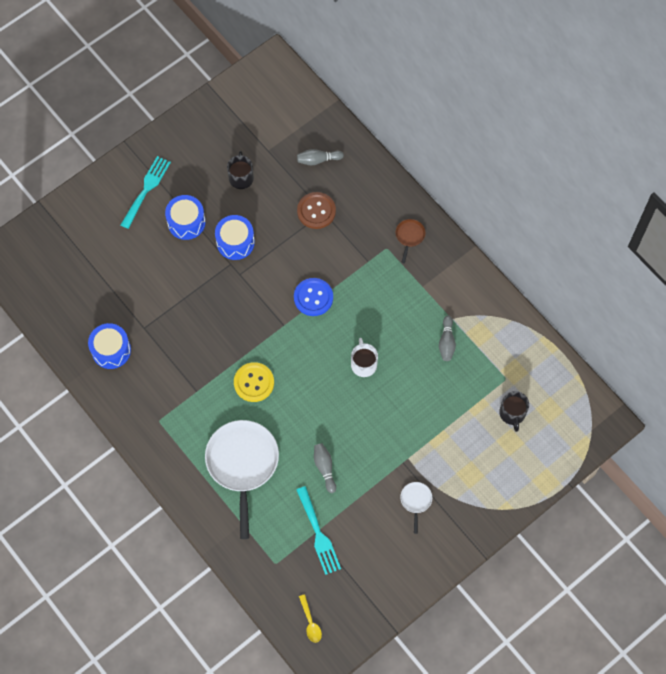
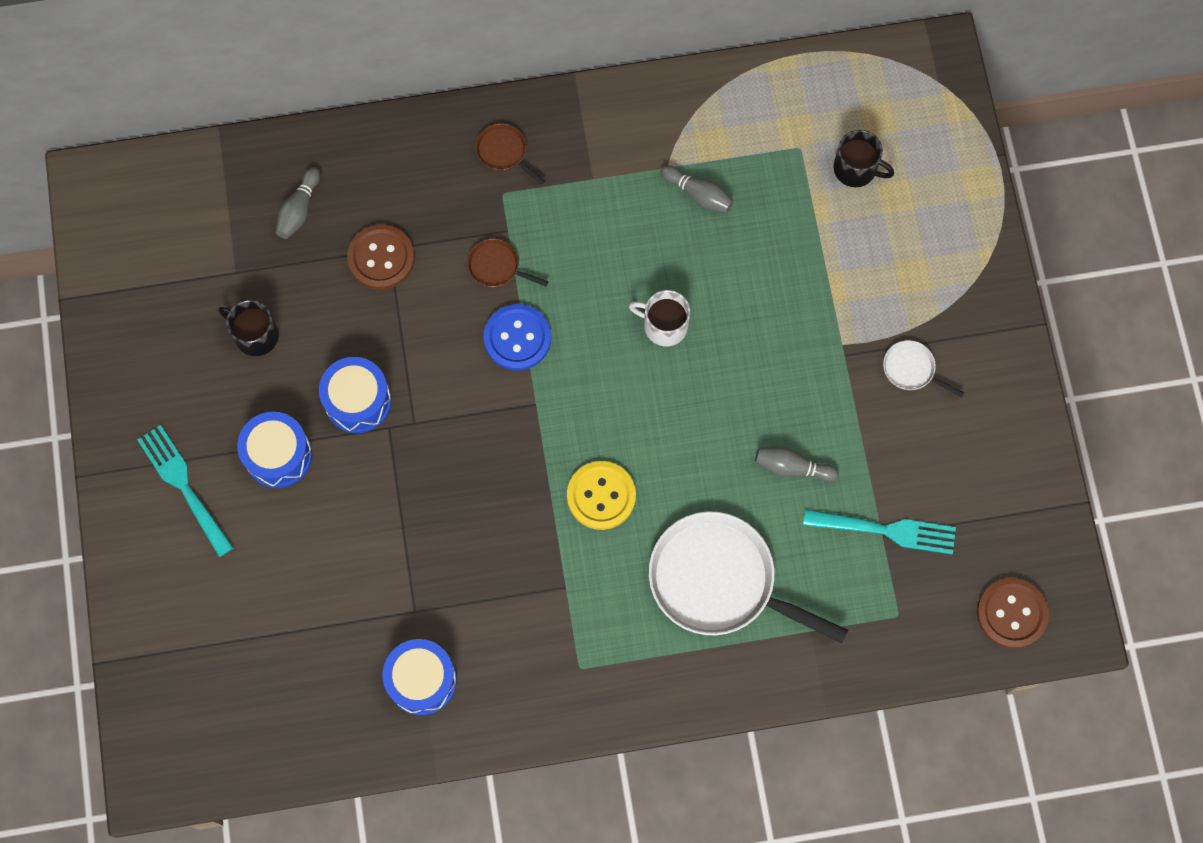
camera: 60 degrees left, 5 degrees up
yellow spoon [299,594,322,643] -> brown button [977,578,1049,649]
none -> brown pan [467,239,549,287]

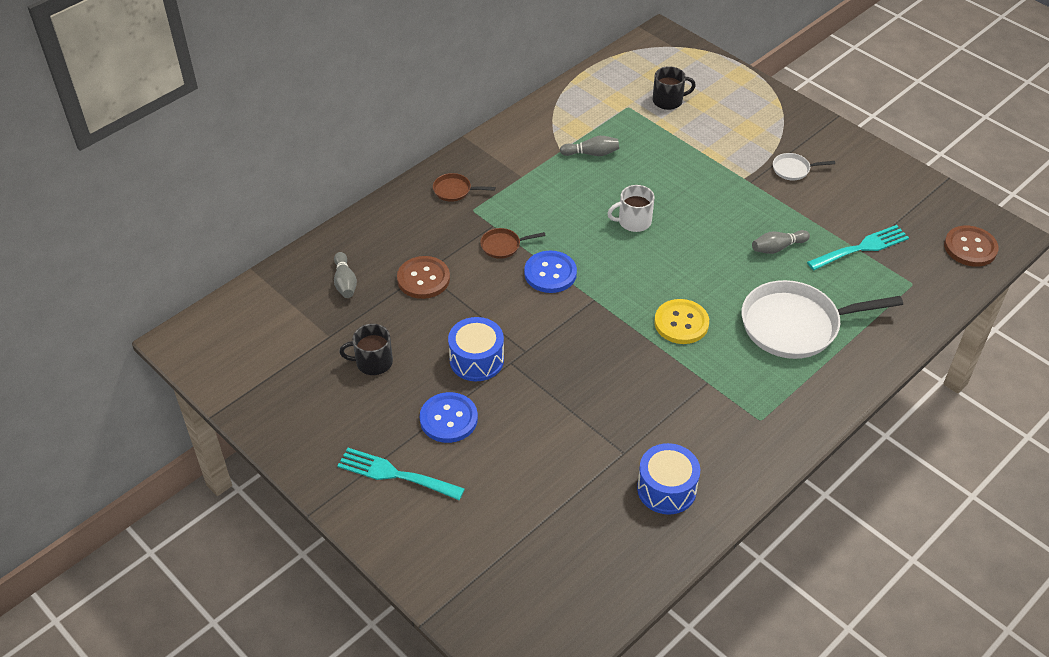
camera: 35 degrees left, 25 degrees down
blue drum [237,412,312,488] -> blue button [420,392,478,443]

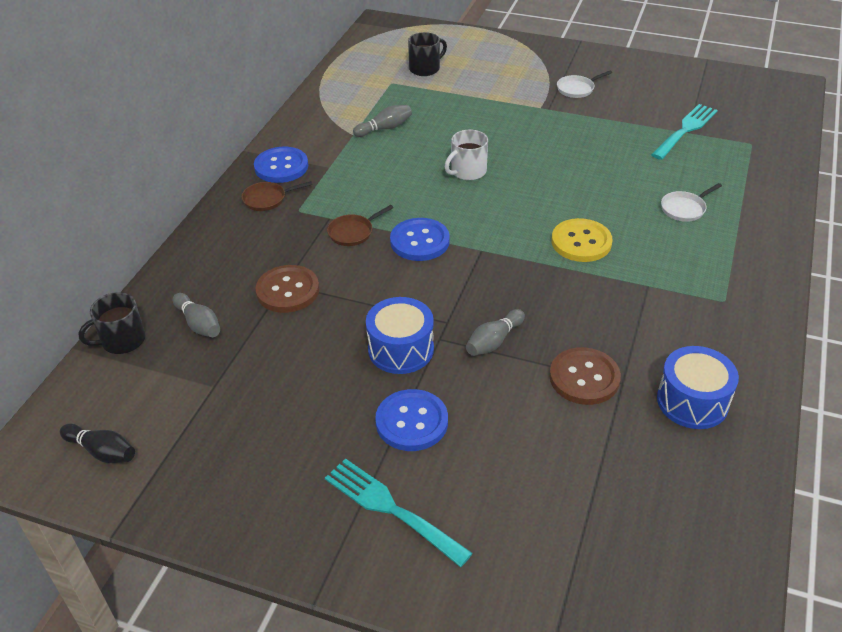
camera: 25 degrees left, 5 degrees down
turquoise fork [338,448,465,500] -> turquoise fork turned 45 degrees clockwise [325,458,473,567]
black mug [339,324,393,375] -> black mug moved to [78,292,146,354]
white pan [742,280,903,359] -> white pan [661,183,722,222], size x0.43
grey bowling pin [752,230,810,254] -> grey bowling pin moved to [466,309,525,356]
brown button [944,226,999,267] -> brown button moved to [549,347,621,405]
none -> black bowling pin [60,424,135,463]
none -> blue button [254,147,308,183]

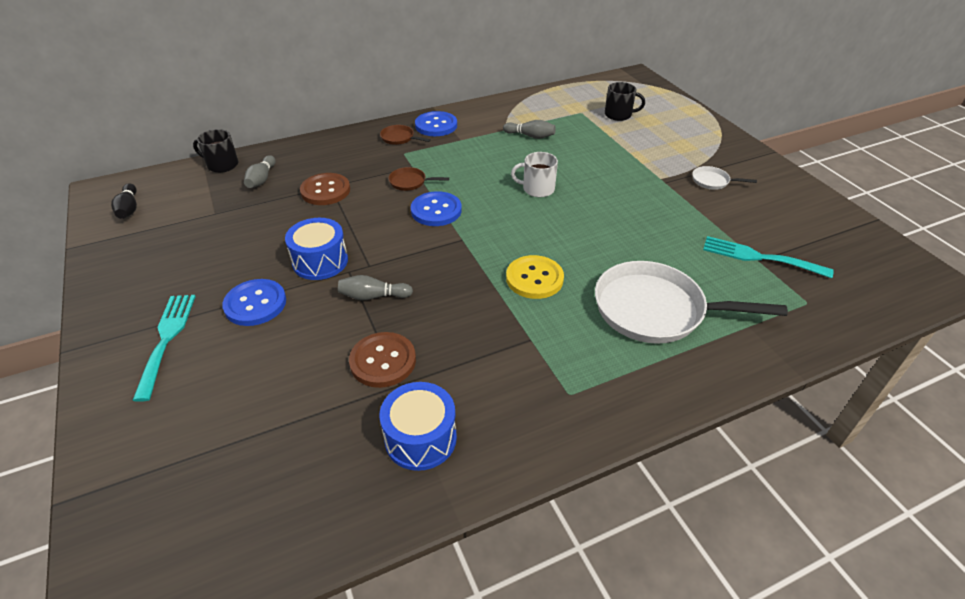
camera: 45 degrees right, 0 degrees up
turquoise fork [651,104,718,160] -> turquoise fork turned 150 degrees counterclockwise [703,236,834,278]
white pan [661,183,722,222] -> white pan [595,261,788,344], size x2.33

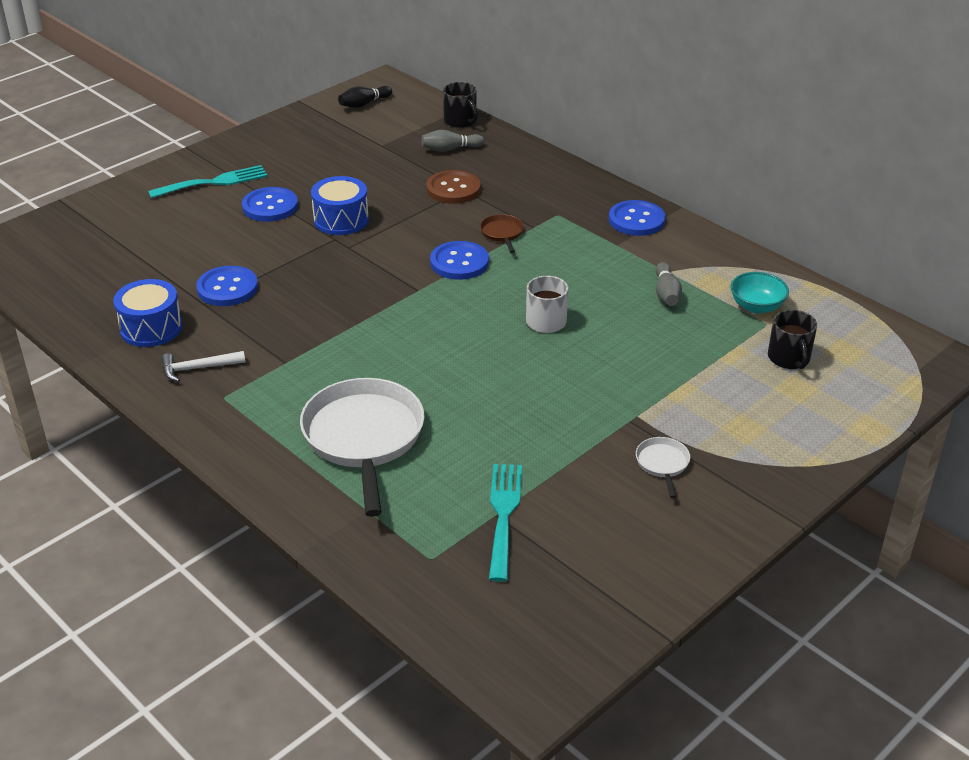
camera: 70 degrees right, 5 degrees down
black mug [193,129,238,173] -> black mug turned 150 degrees clockwise [443,82,478,128]
grey bowling pin [338,275,413,300] -> none
brown button [349,332,416,388] -> blue button [196,266,258,306]
brown pan [380,125,431,145] -> none
yellow button [506,255,564,299] -> none
none -> white hammer [161,351,245,382]
none -> turquoise bowl [731,272,789,314]

